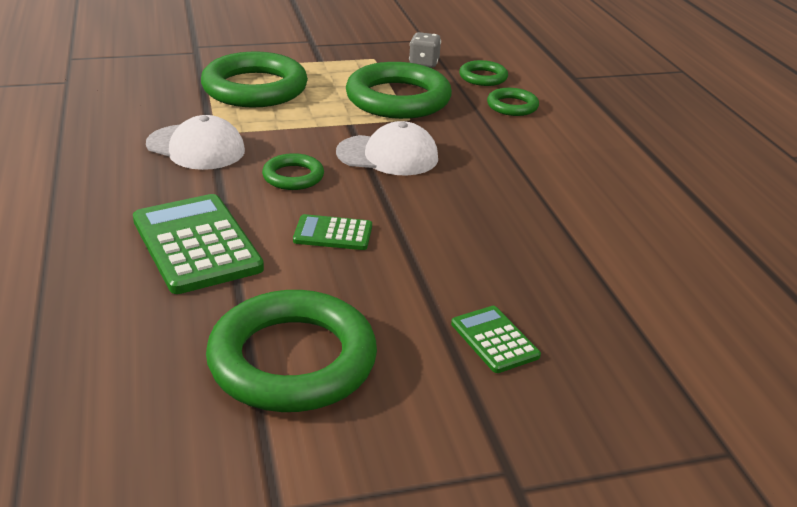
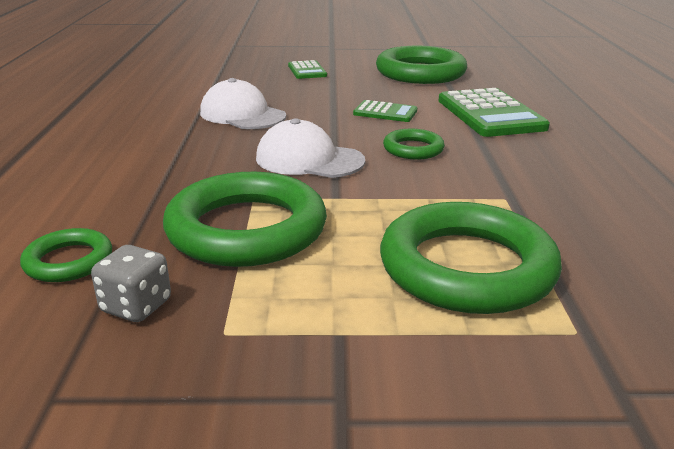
camera: 165 degrees left, 5 degrees down
white cap [146,115,245,170] -> white cap moved to [200,78,286,129]
green ring [487,88,539,116] -> none

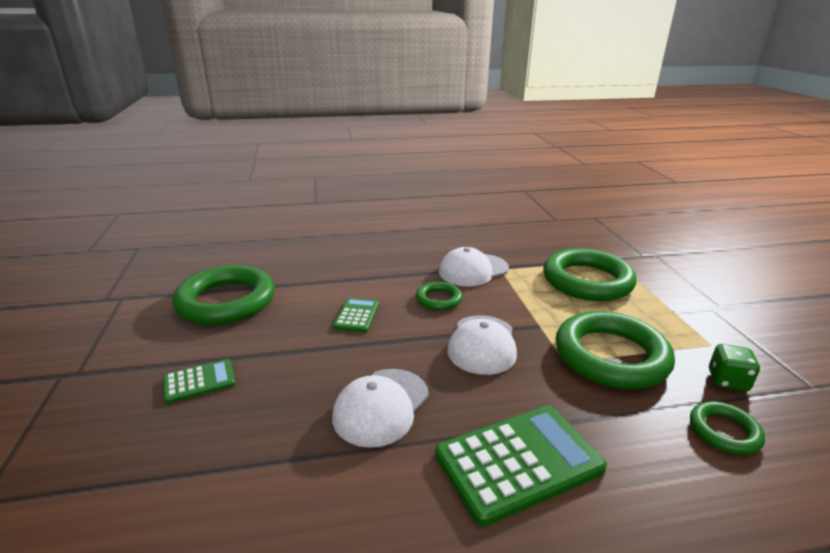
camera: 100 degrees left, 0 degrees up
grey dice [91,245,171,322] -> green dice [709,344,760,391]
green calculator [438,88,550,137] -> green calculator moved to [435,406,607,526]
none -> white cap [439,247,509,287]

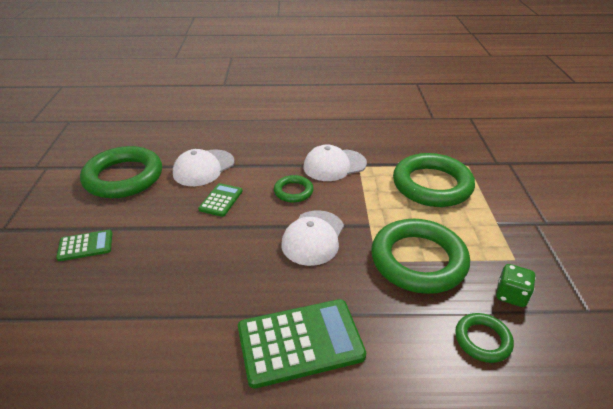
camera: 10 degrees right, 10 degrees up
white cap [332,369,429,448] -> white cap moved to [173,149,234,186]

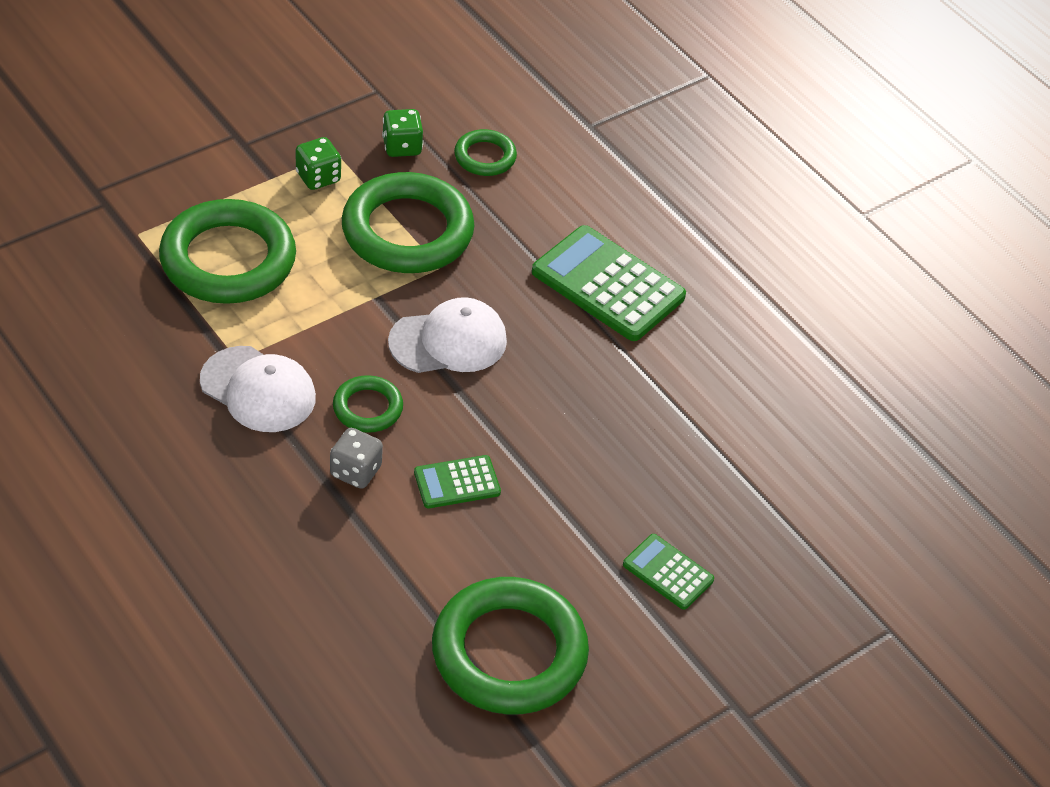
camera: 130 degrees left, 10 degrees up
white cap [173,149,234,186] -> none
none -> green dice [296,137,341,190]
none -> grey dice [330,428,383,489]

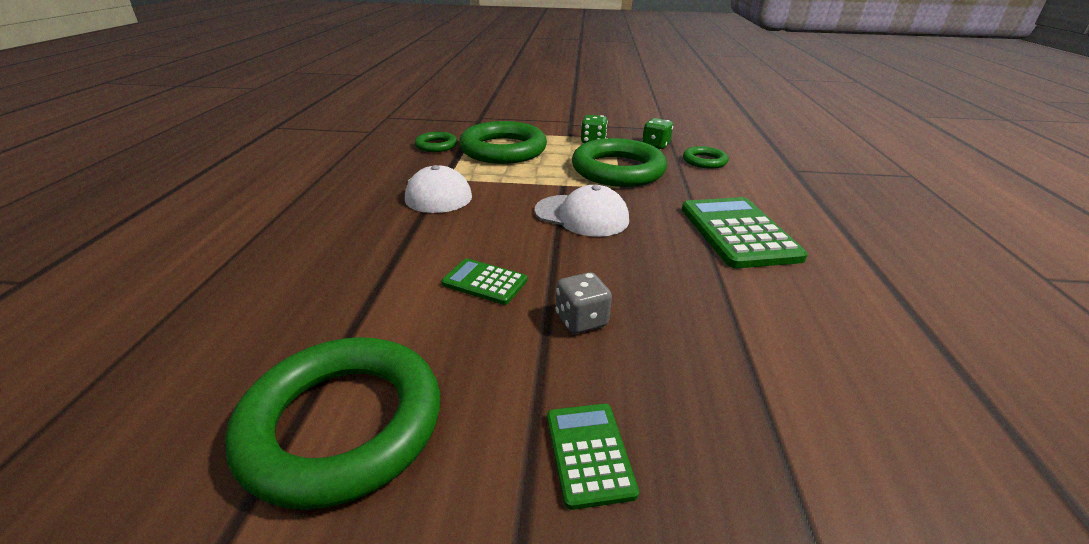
camera: 45 degrees right, 15 degrees down
grey dice [330,428,383,489] -> grey dice moved to [555,272,612,334]
green ring [333,375,403,433] -> green ring moved to [415,132,458,152]

